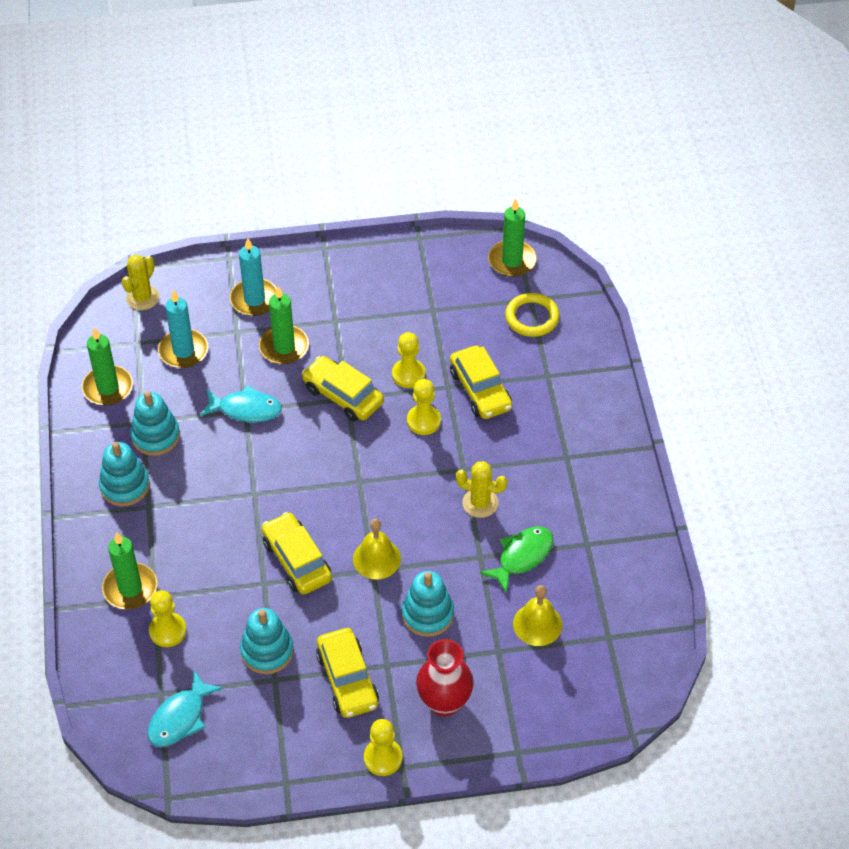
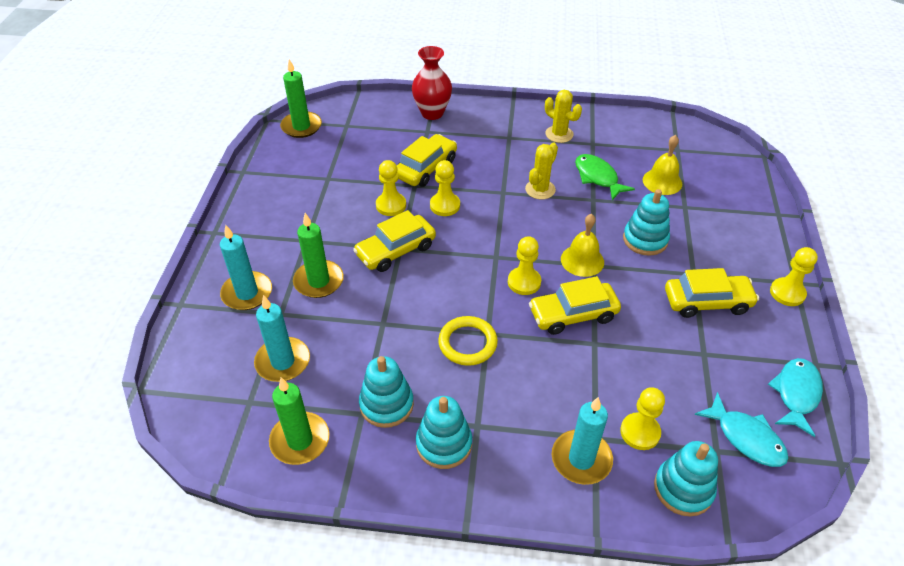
camera: 75 degrees left, 5 degrees down
green candle [102,532,157,610] -> turquoise candle [552,397,613,485]
yellow cactus [122,255,159,310] -> yellow cactus moved to [545,90,582,143]
turquoise fish [200,385,282,422] -> turquoise fish moved to [768,358,823,437]
turquoise stacking toy [240,608,294,674] -> turquoise stacking toy moved to [654,441,718,516]
red vase [416,639,474,717] -> red vase moved to [412,46,452,120]
yellow car [450,345,512,419] -> yellow car turned 45 degrees counterclockwise [397,134,457,187]
yellow ring [505,293,559,337] -> yellow ring moved to [438,316,498,366]
none -> yellow pawn [508,236,541,295]

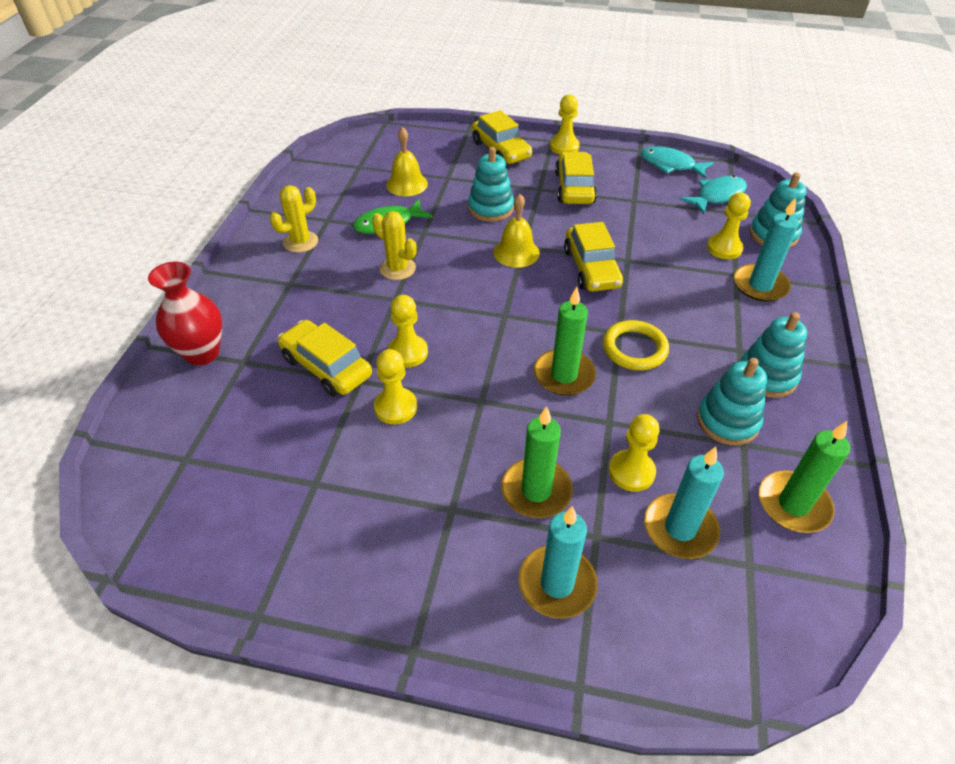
camera: 85 degrees left, 0 degrees up
green candle [280,59,322,138] -> green candle moved to [534,287,596,396]
yellow car [353,210,436,272] -> yellow car moved to [472,110,532,164]
yellow pawn [508,236,541,295] -> yellow pawn moved to [608,414,660,492]

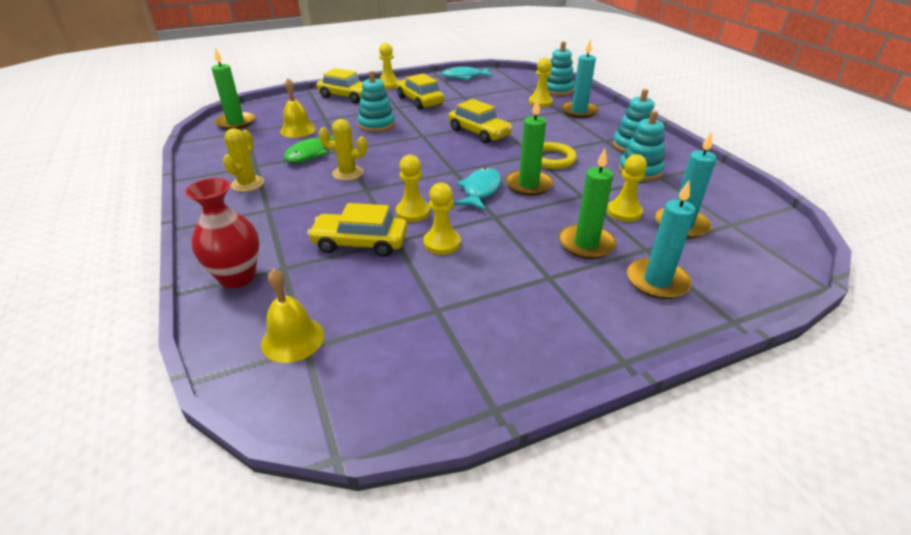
camera: 35 degrees left, 10 degrees down
yellow bell [493,194,540,268] -> yellow bell moved to [261,268,324,363]
turquoise fish [680,175,747,214] -> turquoise fish moved to [454,168,502,211]
green candle [759,421,850,533] -> green candle moved to [212,48,255,130]

